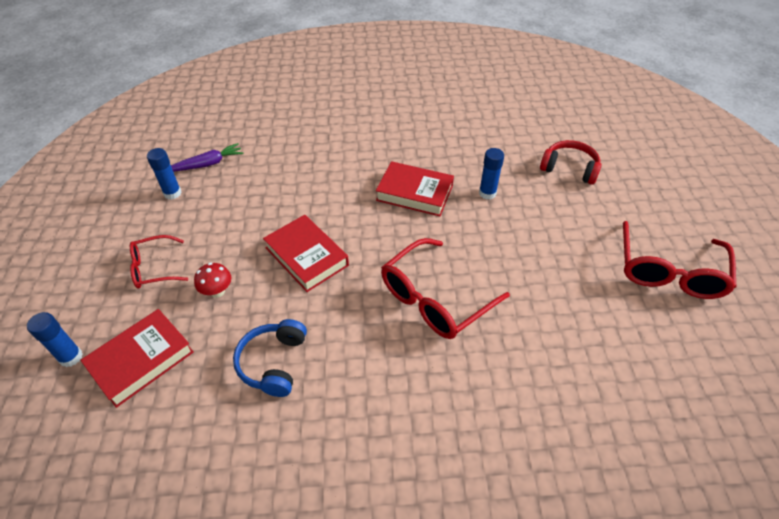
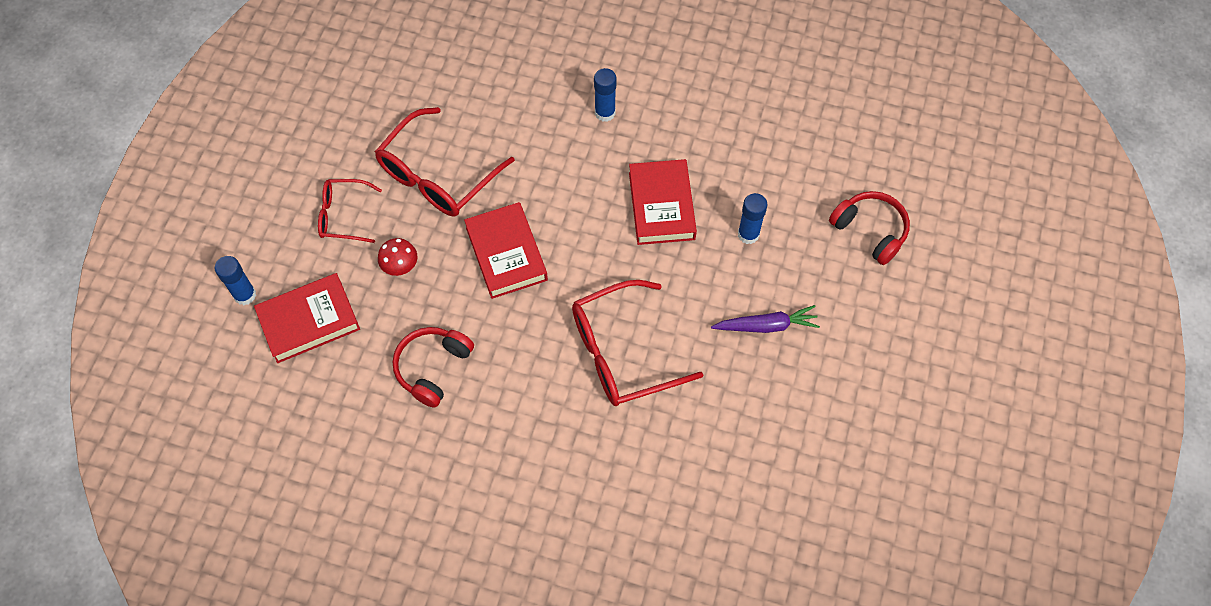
camera: 20 degrees right, 15 degrees up
blue glue stick [147,148,182,200] -> blue glue stick moved to [594,68,617,122]
purple carrot [171,143,243,172] -> purple carrot moved to [711,305,820,333]
blue headphones [233,319,307,397] -> red headphones [393,327,474,408]
red book [376,161,454,216] -> red book turned 45 degrees clockwise [629,159,697,245]
red glasses [623,221,737,299] -> red glasses moved to [375,107,515,217]

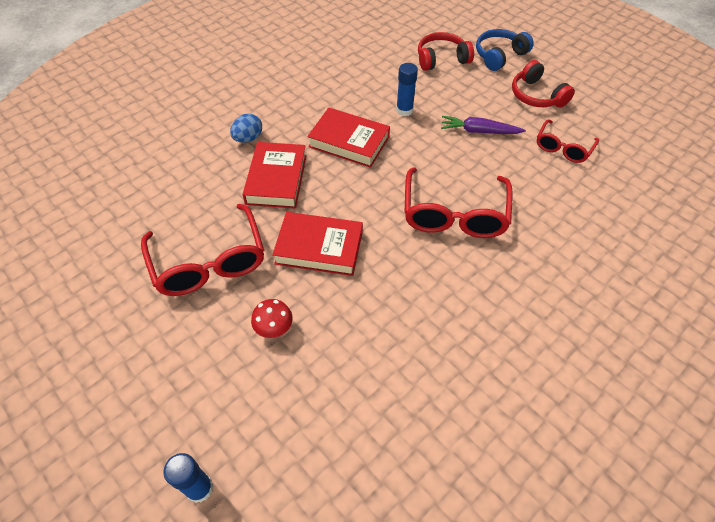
camera: 60 degrees left, 10 degrees down
red book [254,273,360,363] -> red book moved to [242,142,307,209]
red glasses [318,179,382,243] -> red glasses moved to [537,119,599,163]
red headphones [393,327,474,408] -> red headphones moved to [512,60,575,107]
blue glue stick [594,68,617,122] -> blue egg [230,114,262,143]
purple carrot [711,305,820,333] -> purple carrot turned 105 degrees counterclockwise [441,116,526,134]
none -> blue headphones [476,29,534,71]

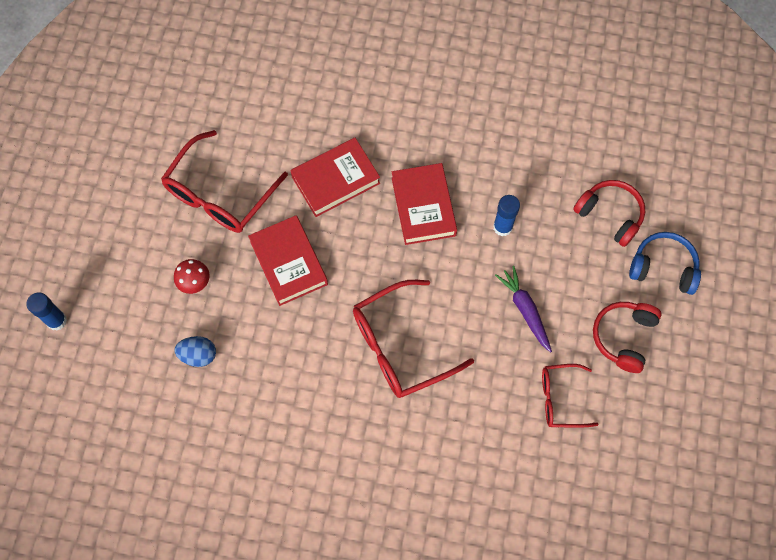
camera: 55 degrees right, 15 degrees up
blue egg [230,114,262,143] -> blue egg moved to [175,336,216,367]

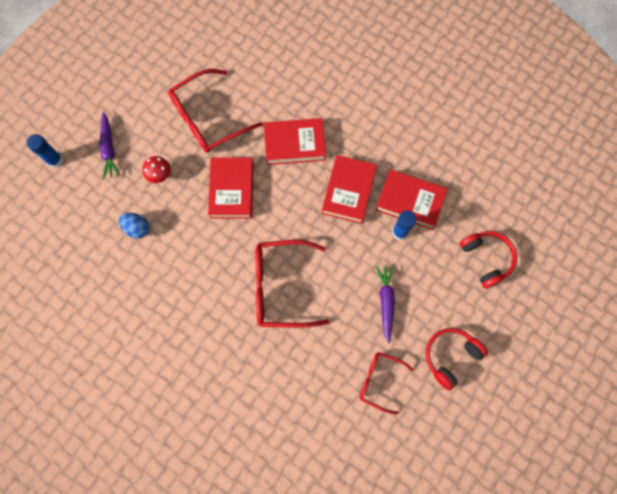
camera: 25 degrees right, 5 degrees up
blue headphones [629,232,701,295] -> none
none -> purple carrot [100,112,120,179]
none -> red book [376,169,448,230]

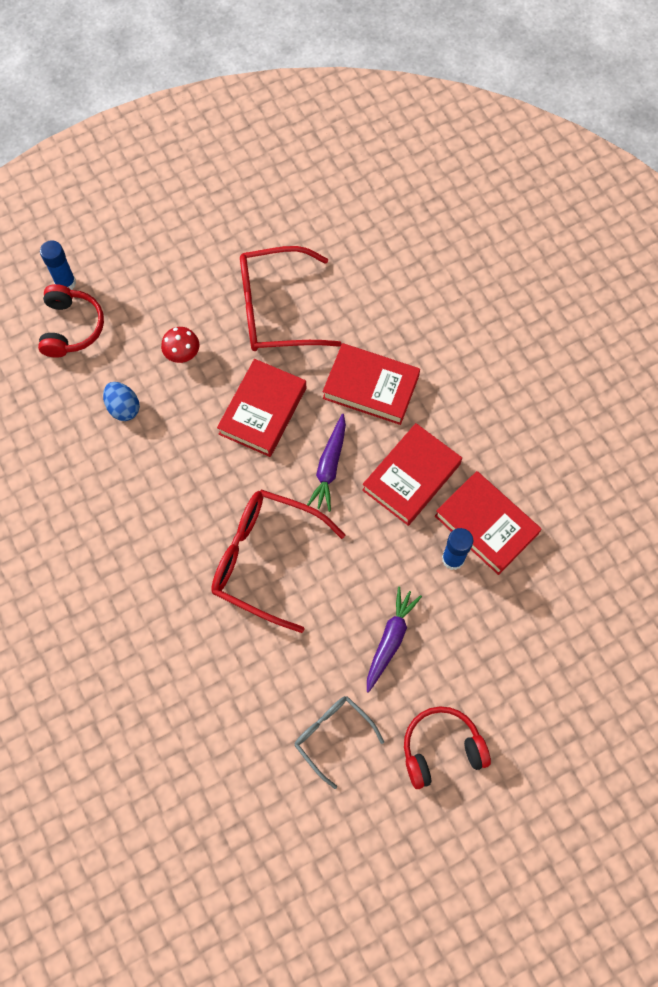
camera: 25 degrees right, 5 degrees down
purple carrot [100,112,120,179] -> purple carrot moved to [307,414,346,512]
red glasses [359,352,414,414] -> grey glasses [294,696,384,789]
red headphones [460,231,517,289] -> red headphones moved to [38,284,104,358]

